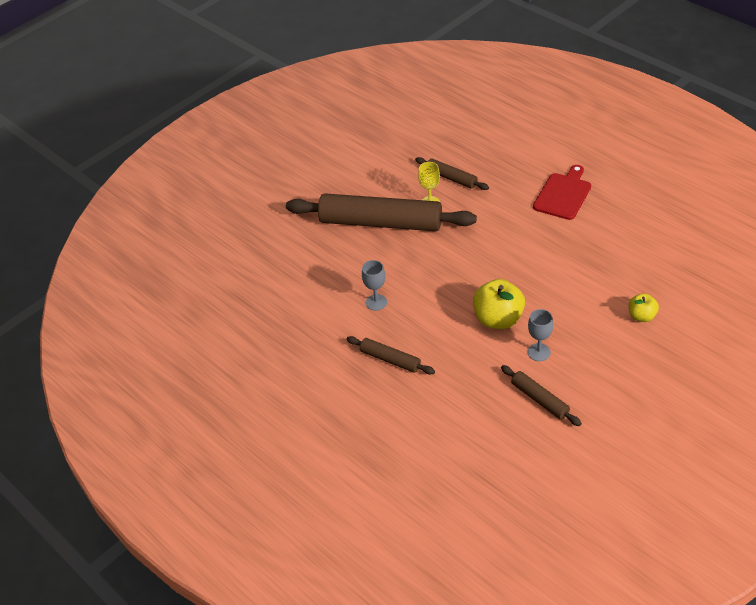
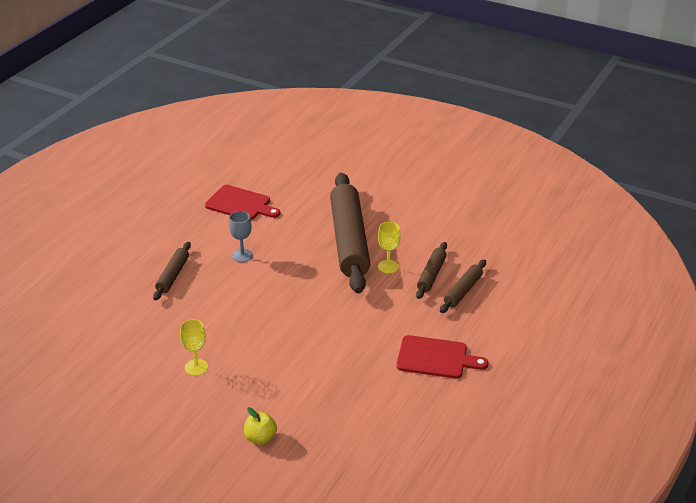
camera: 70 degrees right, 10 degrees down
yellow apple [473,279,525,329] -> none
brown rolling pin [501,365,582,426] -> brown rolling pin moved to [440,260,486,313]
grey goblet [528,309,553,361] -> yellow goblet [180,319,208,376]
none -> red cutting board [205,185,280,220]

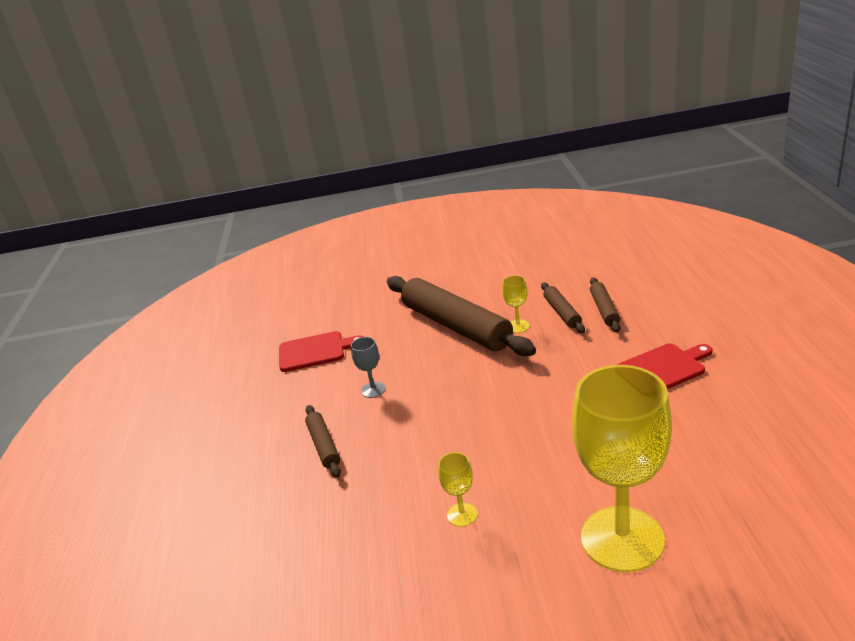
camera: 30 degrees left, 5 degrees down
yellow apple [244,407,277,445] -> yellow goblet [572,365,672,572]

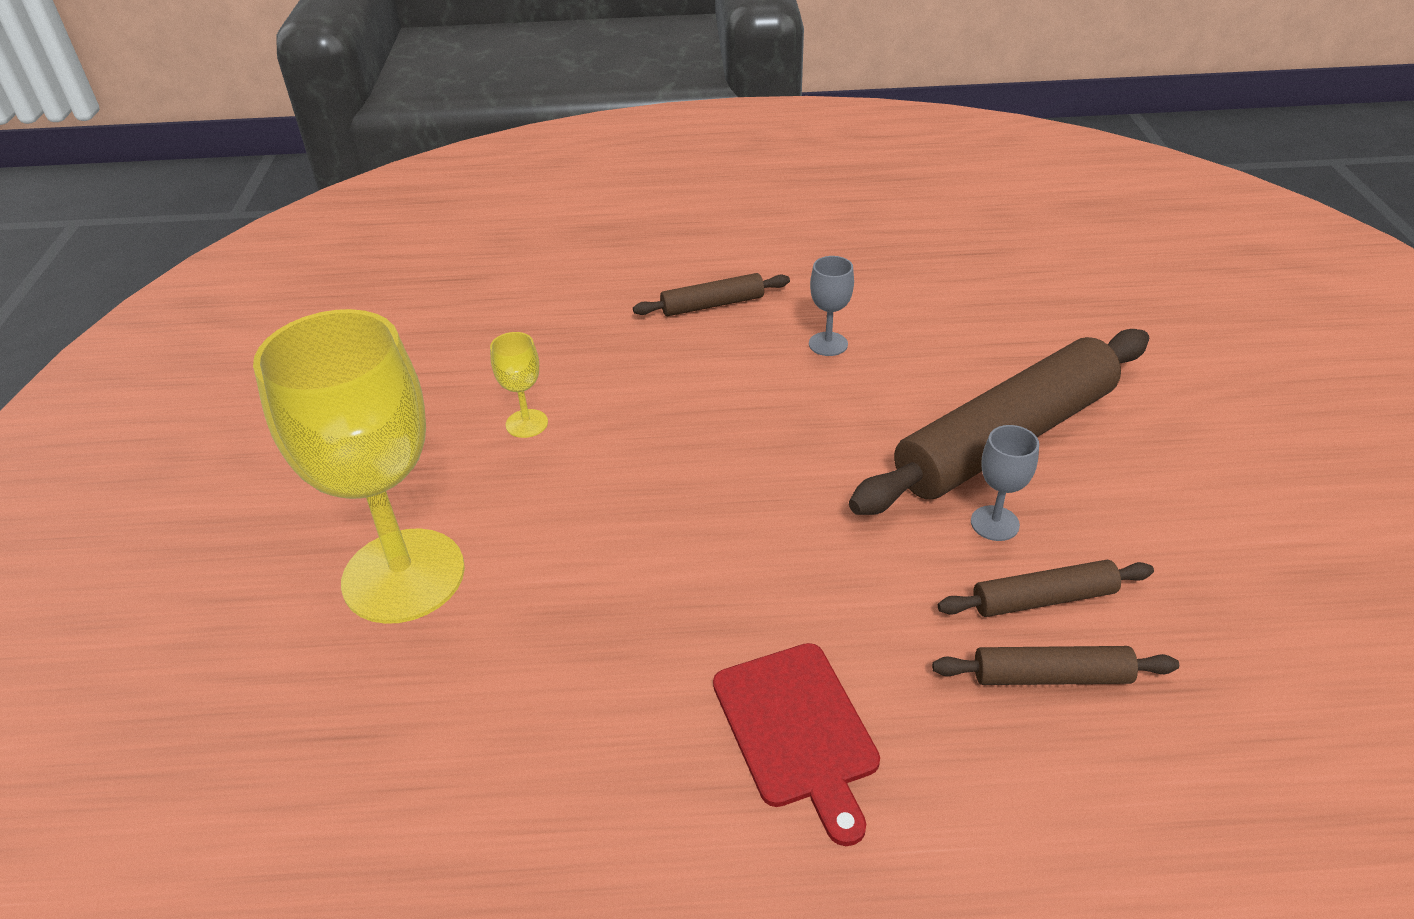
camera: 90 degrees right, 10 degrees up
red cutting board [279,331,363,372] -> none
yellow goblet [502,275,530,333] -> grey goblet [971,425,1039,541]

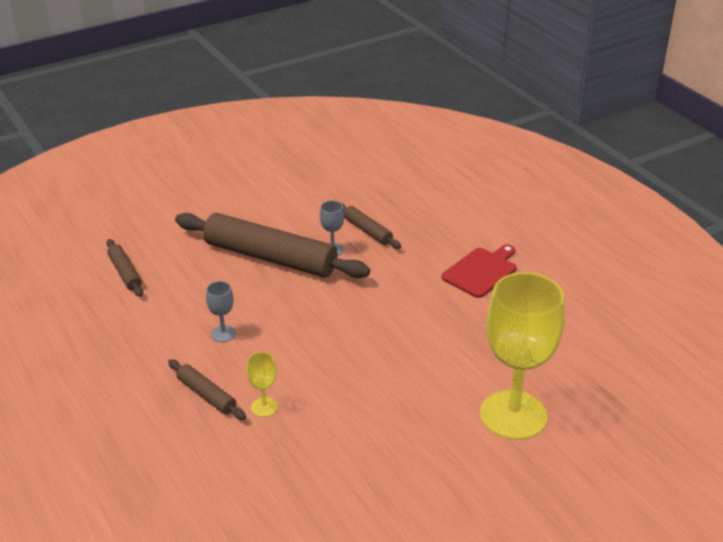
camera: 120 degrees left, 5 degrees down
yellow goblet [490,332,548,438] -> yellow goblet moved to [247,352,278,417]
brown rolling pin [932,646,1179,685] -> brown rolling pin moved to [106,239,143,297]

